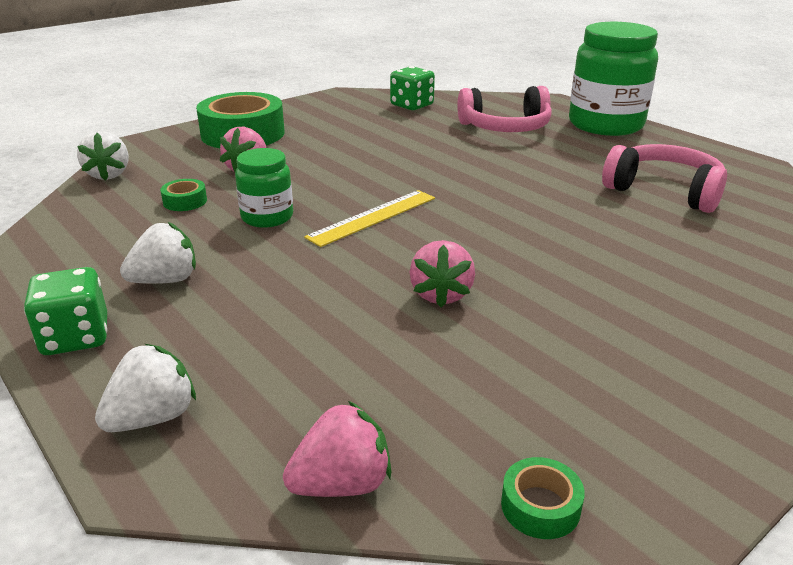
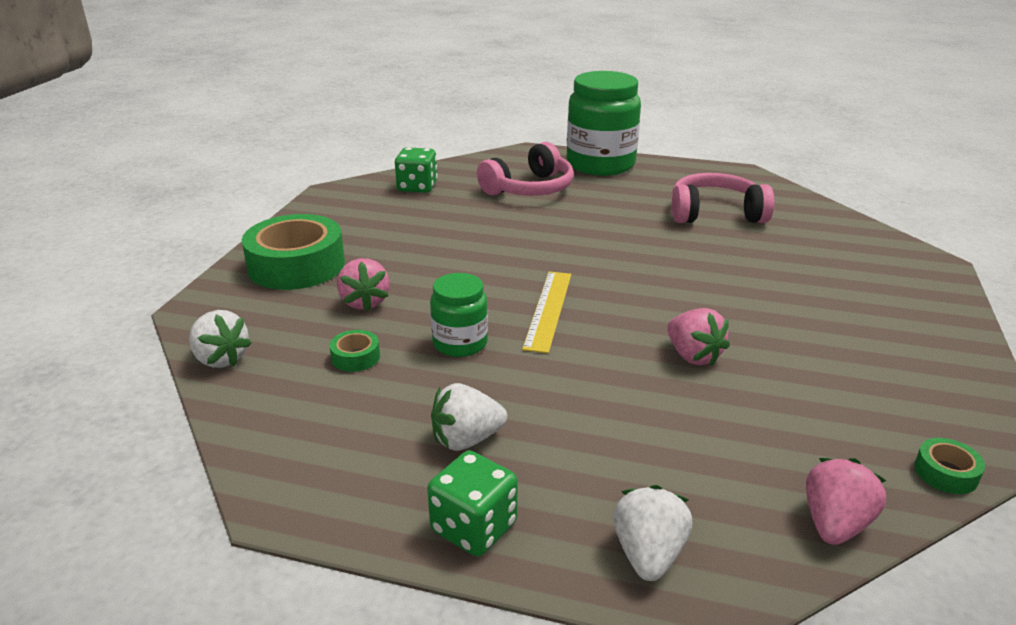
camera: 35 degrees left, 0 degrees up
white strawberry [120,222,196,284] -> white strawberry turned 135 degrees counterclockwise [431,383,507,451]

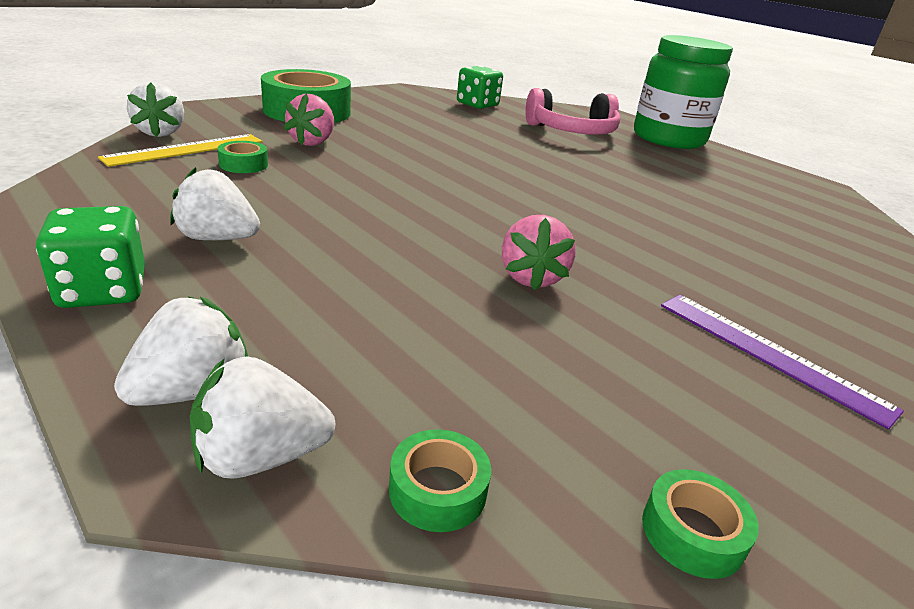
camera: 30 degrees right, 0 degrees up
green jar [430,273,488,357] -> none
yellow ruler [522,271,571,353] -> yellow ruler moved to [98,134,262,167]
pink headphones [672,173,774,223] -> none
pink strawberry [806,458,886,545] -> green tape [389,429,491,532]
none -> white strawberry [190,356,335,479]
none -> purple ruler [661,295,904,430]

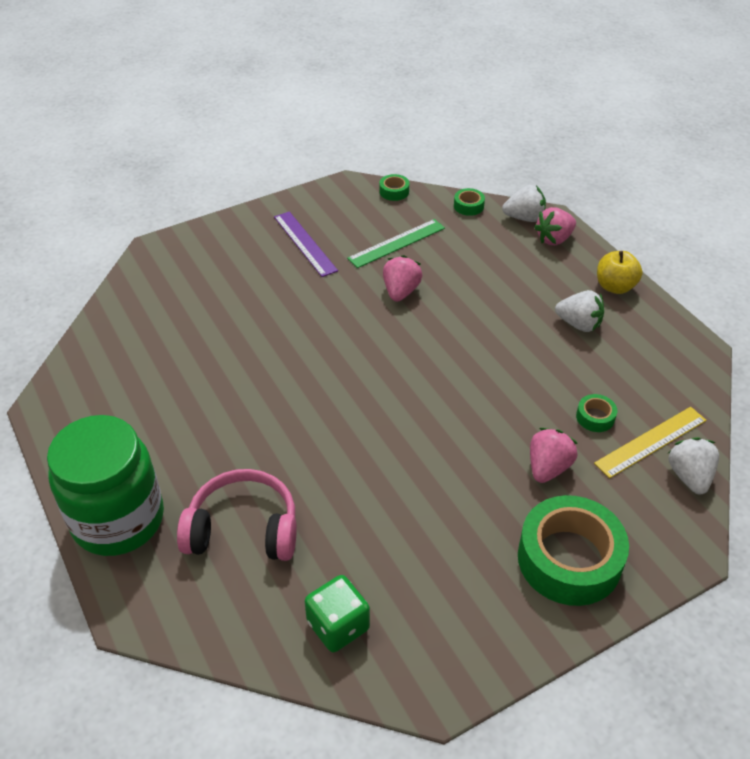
camera: 165 degrees left, 15 degrees up
green dice [36,206,145,308] -> yellow apple [597,251,643,294]
white strawberry [114,297,248,406] -> pink strawberry [534,207,576,245]
none -> green ruler [347,219,445,268]

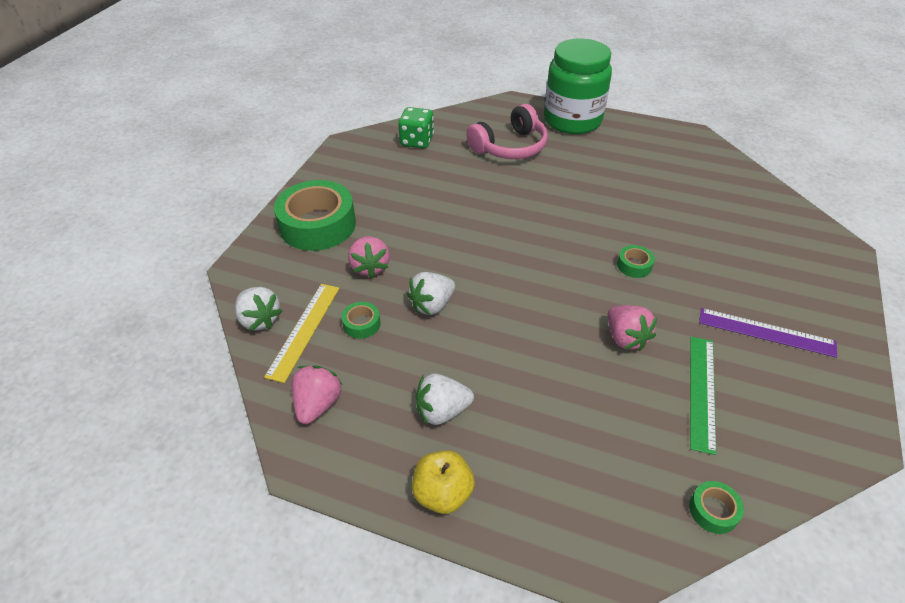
camera: 140 degrees right, 0 degrees up
green tape [380,174,409,201] -> green tape moved to [617,245,655,278]
white strawberry [502,185,546,222] -> white strawberry moved to [407,272,455,315]
pink strawberry [534,207,576,245] -> pink strawberry moved to [292,365,343,424]

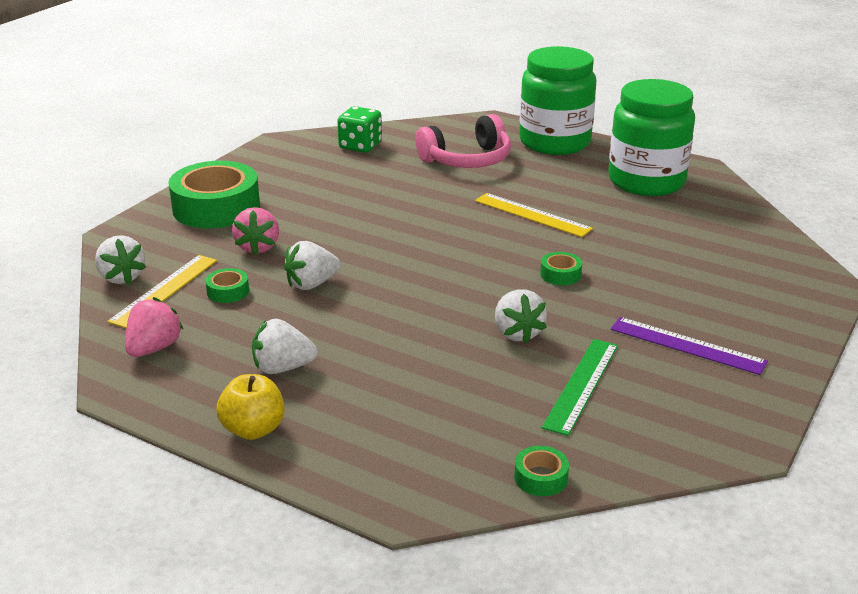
camera: 10 degrees right, 15 degrees down
pink strawberry [608,305,657,351] -> white strawberry [495,289,547,343]
none -> yellow ruler [475,193,593,237]
none -> green jar [608,79,695,196]

